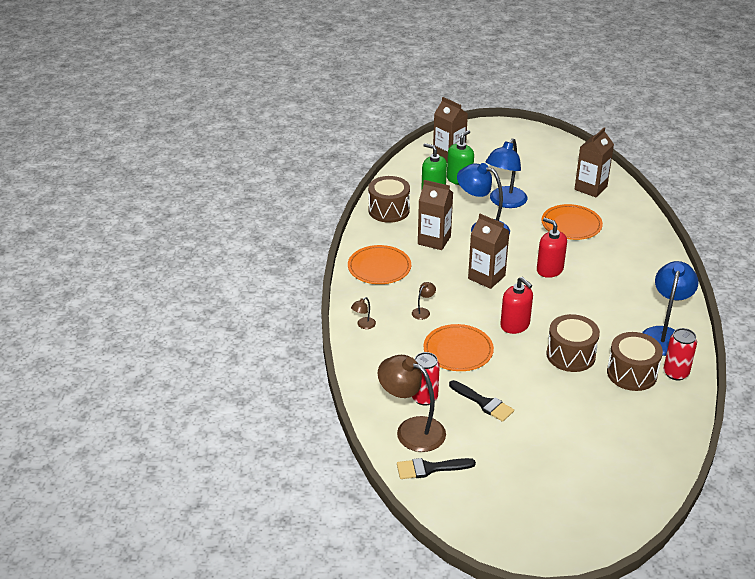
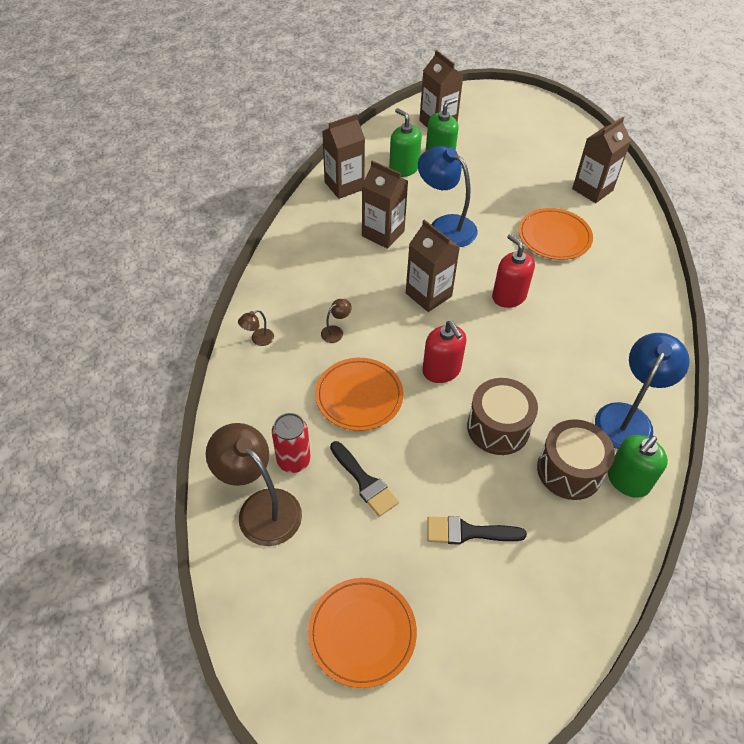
camera: 10 degrees right, 15 degrees up
orange plate [348,245,411,284] -> orange plate moved to [308,578,417,688]
brown drum [368,176,410,223] -> brown carton [322,114,365,199]
black brush [397,458,476,479] -> black brush moved to [427,516,527,545]
blue lamp [485,138,528,208] -> none
red can [663,328,697,381] -> green soap dispenser [608,435,668,498]

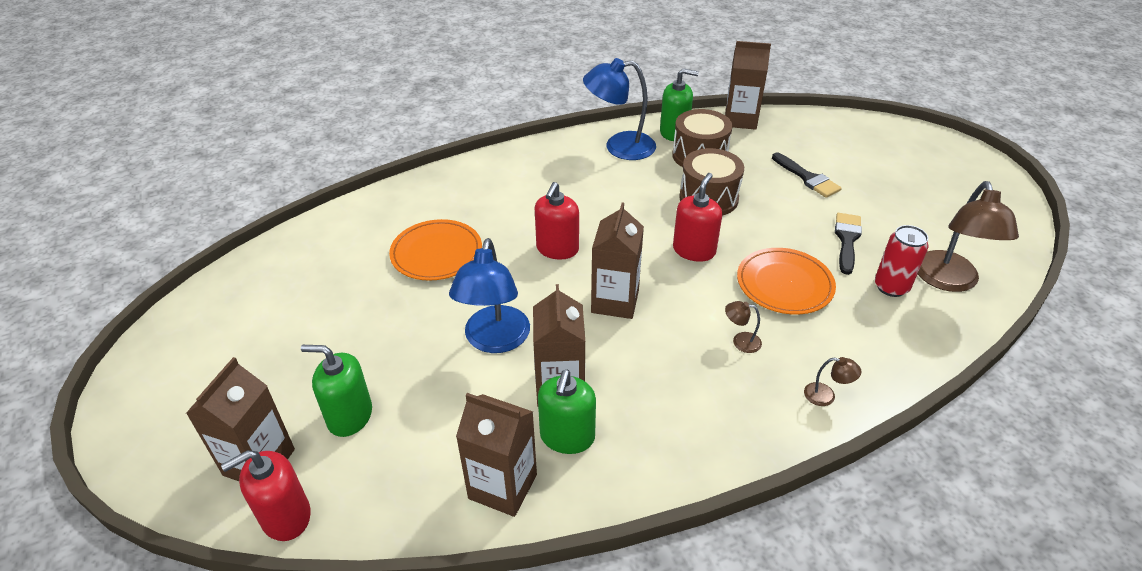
camera: 125 degrees left, 10 degrees down
orange plate [308,578,417,688] -> none
green soap dispenser [389,108,422,177] -> green soap dispenser moved to [538,370,596,454]
brown carton [572,117,631,203] -> brown carton moved to [725,41,771,130]
none -> red soap dispenser [221,450,311,541]

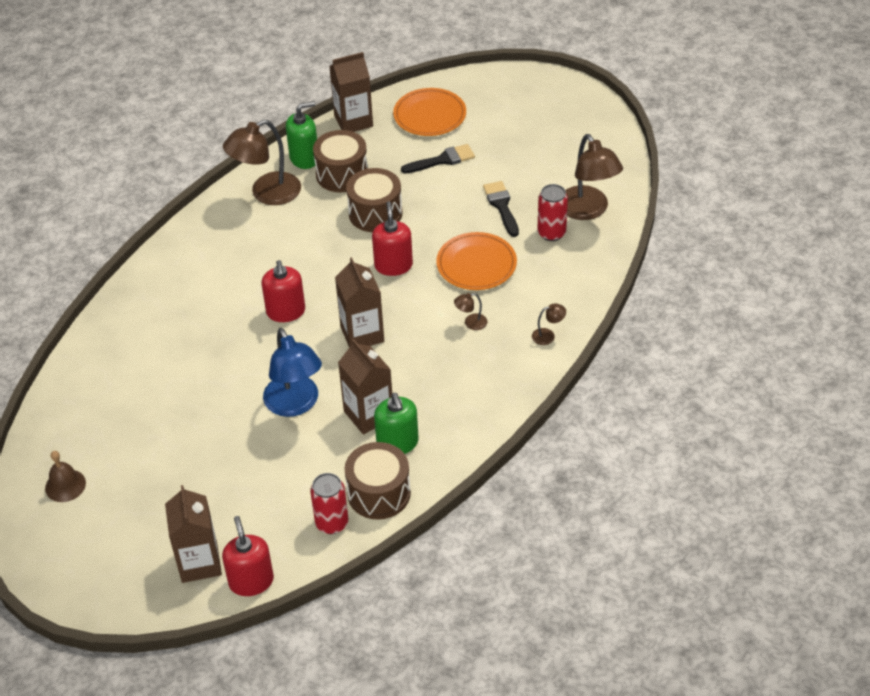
camera: 30 degrees left, 5 degrees up
red soap dispenser [221,450,311,541] -> red soap dispenser turned 135 degrees clockwise [222,516,274,596]
green soap dispenser [301,345,372,437] -> none
orange plate [389,219,482,281] -> orange plate moved to [393,88,466,136]
brown carton [456,393,537,517] -> brown drum [345,442,411,520]
blue lamp [583,58,656,160] -> brown lamp [223,120,301,205]
black brush [772,152,842,198] -> black brush turned 45 degrees counterclockwise [401,144,475,173]
none -> brown bell [45,451,86,502]
none -> red can [310,473,348,534]

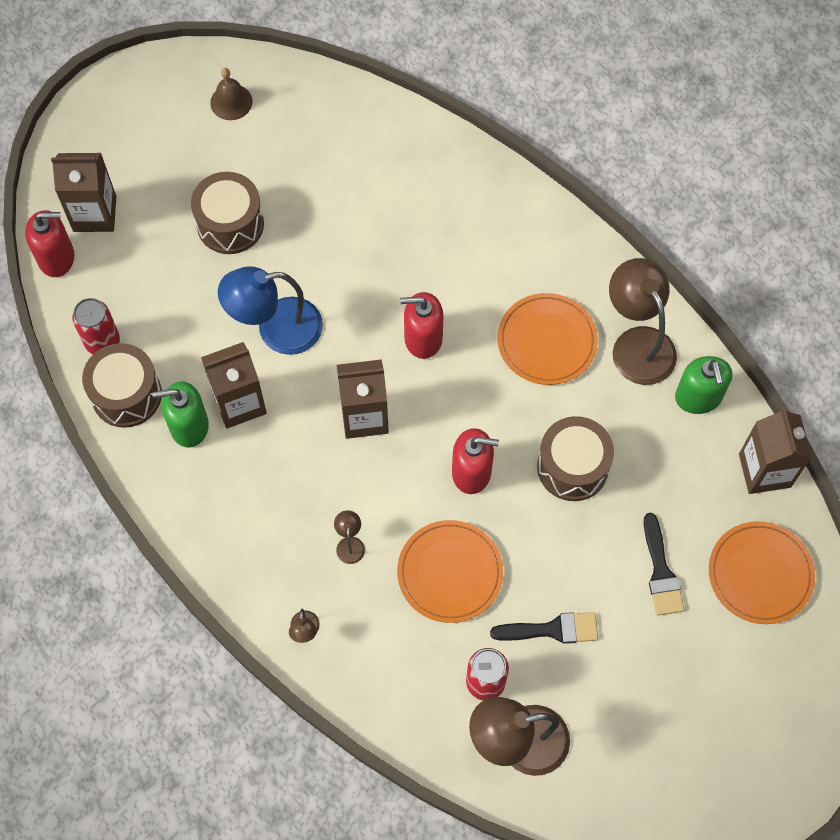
camera: 100 degrees right, 20 degrees up
brown drum [313,130,368,192] -> brown drum moved to [191,172,264,254]
none -> orange plate [498,293,598,385]

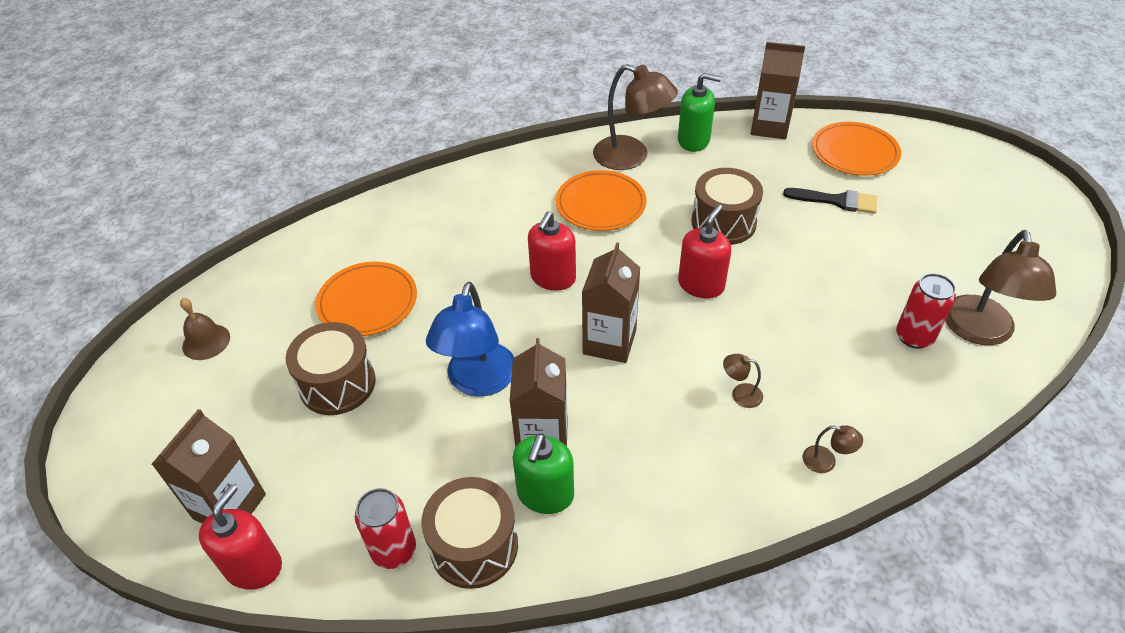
camera: 65 degrees left, 20 degrees down
orange plate [397,520,503,623] -> orange plate moved to [316,262,417,336]
black brush [490,612,598,644] -> none
brown lamp [609,258,677,385] -> brown lamp turned 150 degrees counterclockwise [593,64,678,170]

